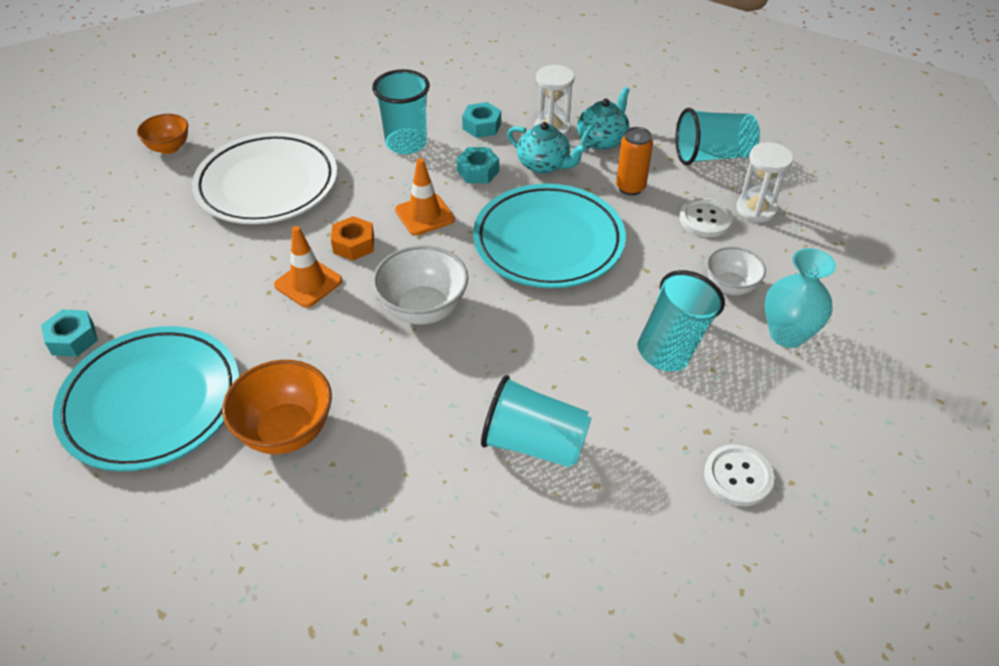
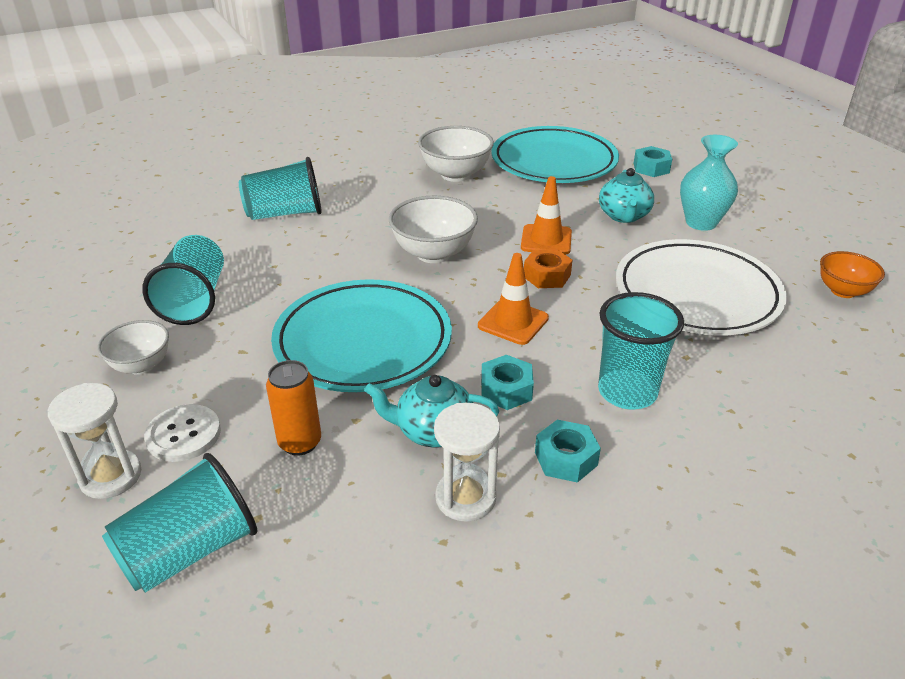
camera: 150 degrees right, 10 degrees down
orange bowl [222,360,332,454] -> white bowl [418,126,494,182]
turquoise teapot [577,87,630,150] -> turquoise teapot moved to [599,168,654,223]
white button [704,444,774,506] -> none
turquoise vase [765,248,836,348] -> turquoise vase moved to [680,135,738,231]

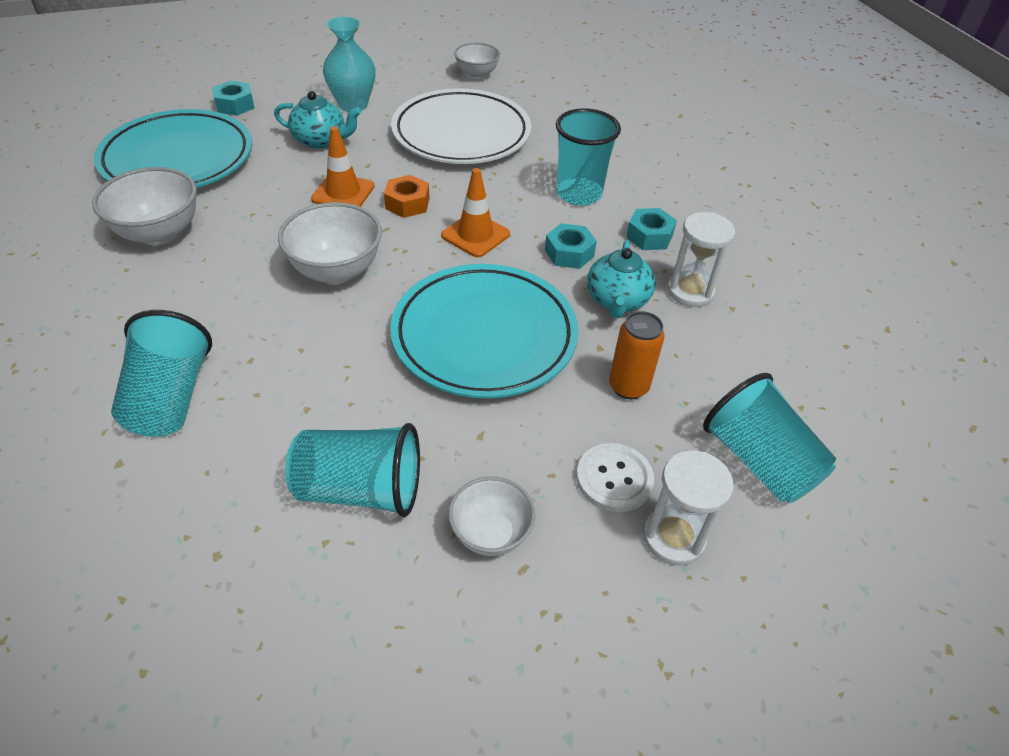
camera: 85 degrees left, 10 degrees up
orange bowl [820,251,885,298] -> white bowl [454,43,500,79]

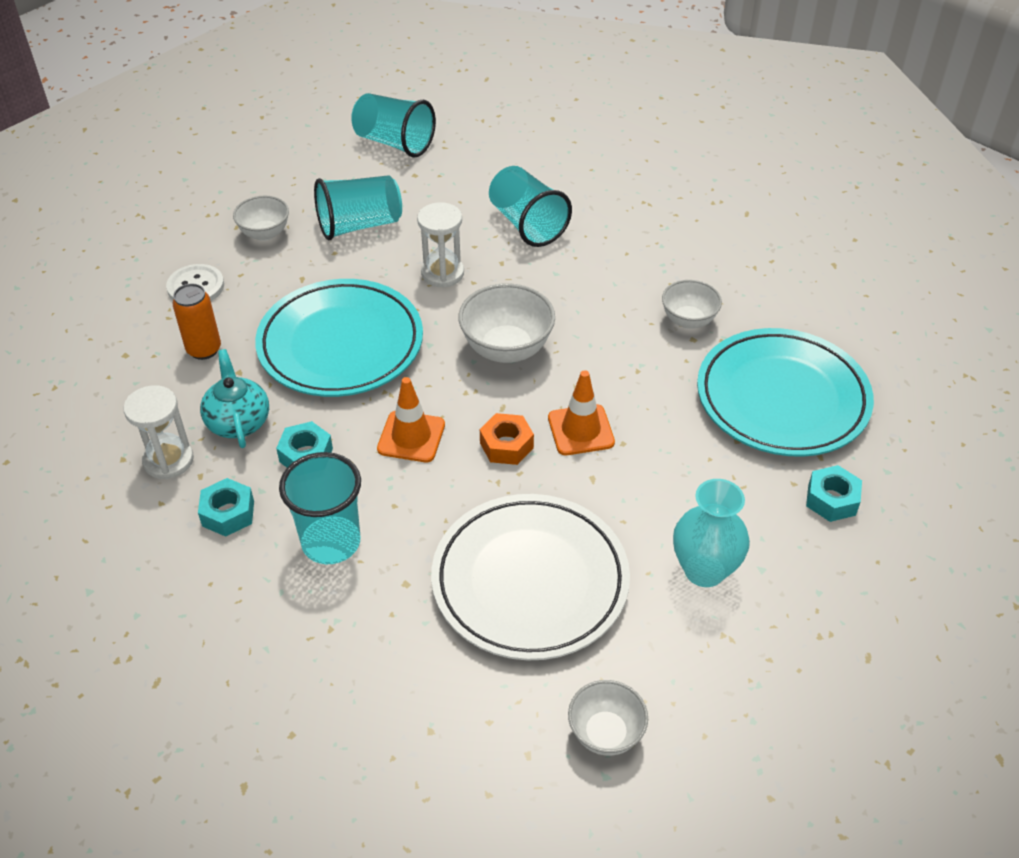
camera: 155 degrees right, 0 degrees up
white bowl [92,167,197,245] -> white bowl [662,280,722,329], size x0.64
turquoise teapot [274,91,361,149] -> none
white hourglass [643,450,734,565] -> white hourglass moved to [417,202,464,288]
turquoise cup [703,373,836,503] -> turquoise cup moved to [351,93,436,158]

